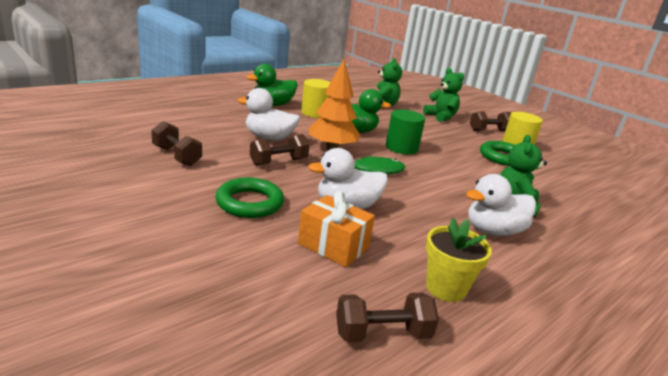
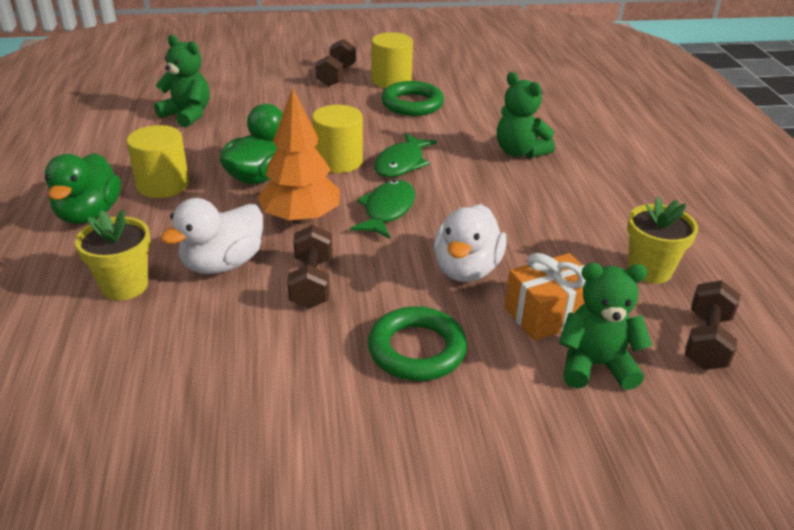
camera: 55 degrees left, 10 degrees up
brown dumbbell [151,121,202,166] -> none
green cylinder [386,109,425,154] -> yellow cylinder [312,105,363,173]
green teddy bear [423,68,464,122] -> green teddy bear moved to [559,263,652,390]
white duck [466,174,536,236] -> none
none -> yellow flower pot [75,210,151,300]
none -> green fish [374,133,437,177]

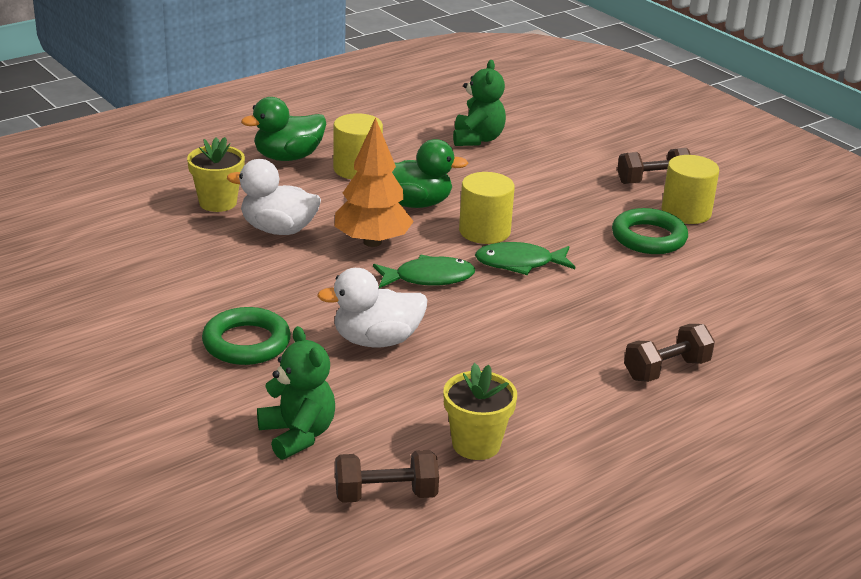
camera: 60 degrees right, 5 degrees down
brown dumbbell [287,225,333,309] -> brown dumbbell moved to [624,324,715,382]
green teddy bear [497,72,555,158] -> none
orange gift [504,253,586,341] -> none

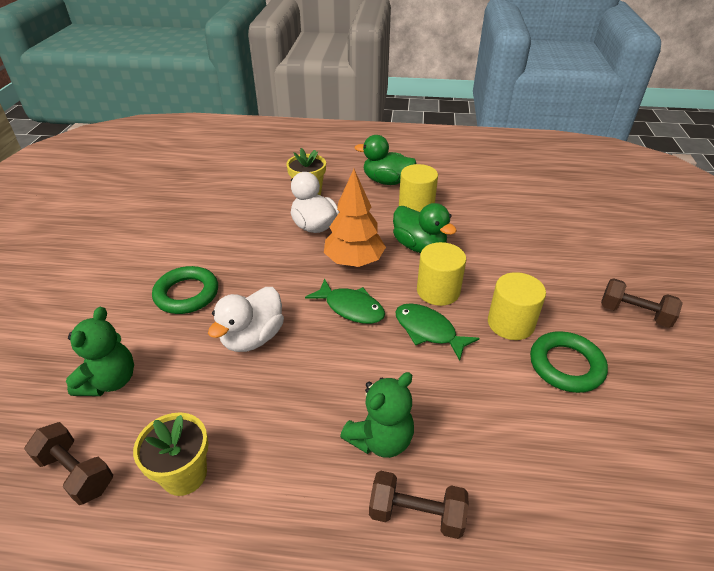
camera: 45 degrees right, 10 degrees up
white duck [317,268,428,347] -> white duck turned 90 degrees counterclockwise [208,287,284,352]
green teddy bear [453,60,506,146] -> green teddy bear moved to [340,372,414,458]
yellow cylinder [662,155,719,224] -> yellow cylinder moved to [488,272,546,340]

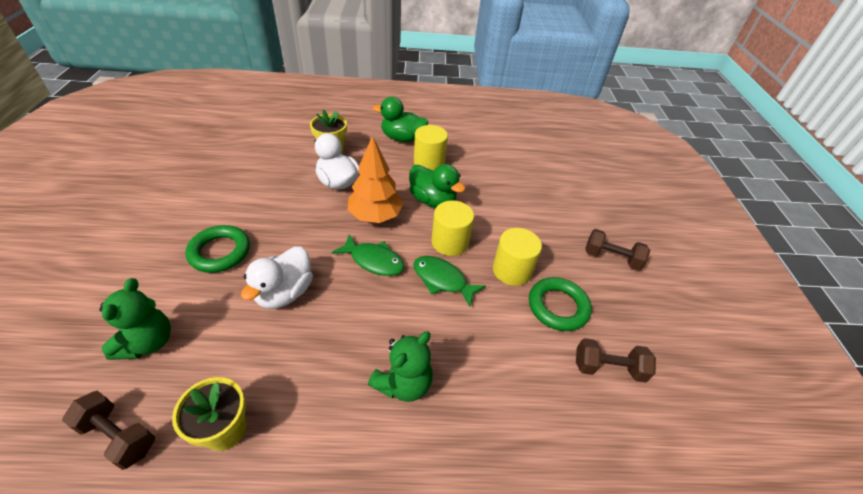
camera: 10 degrees left, 5 degrees up
brown dumbbell [369,471,468,539] -> brown dumbbell moved to [576,338,656,383]

